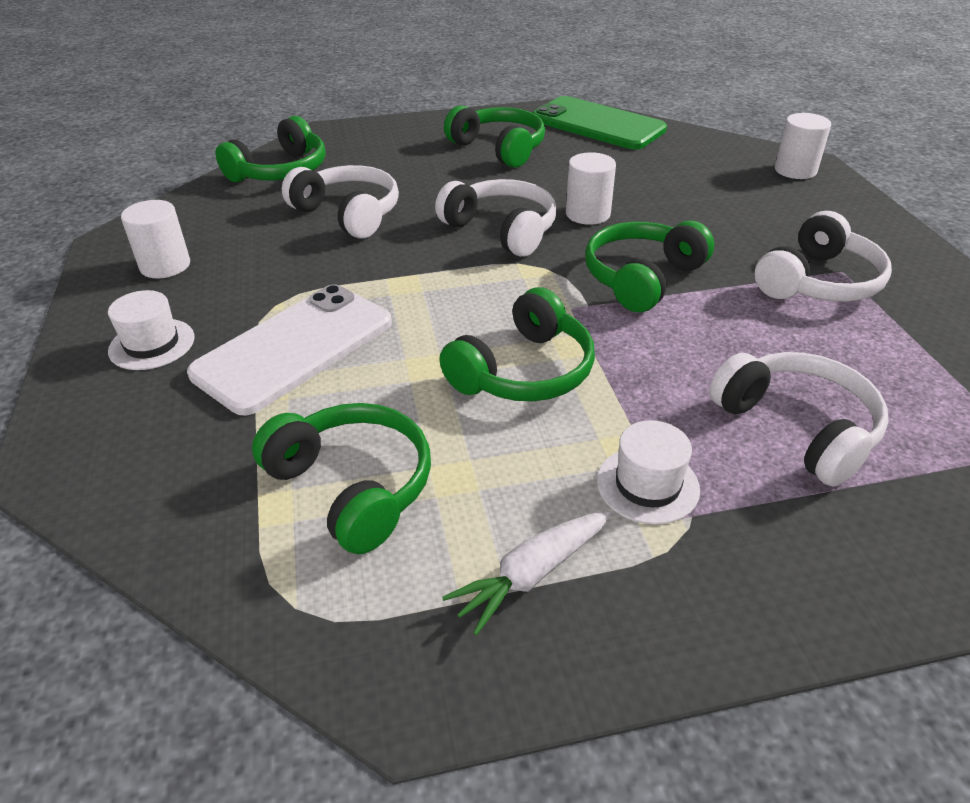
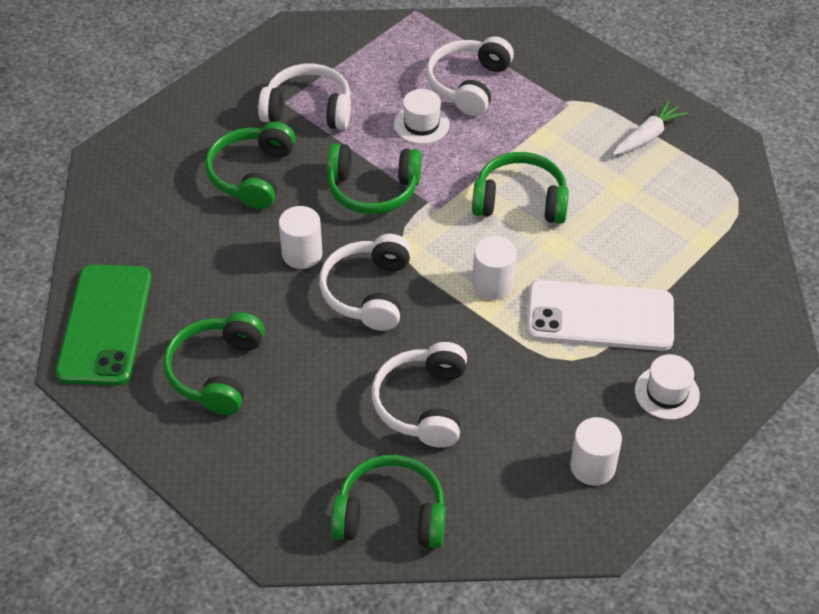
camera: 125 degrees left, 10 degrees up
green headphones [252,403,431,554] -> green headphones moved to [205,122,296,209]
white carrot [442,511,611,635] -> white carrot turned 60 degrees counterclockwise [613,100,688,155]
white hat [597,420,700,524] -> white hat moved to [394,89,450,144]
white cylinder [775,113,831,179] -> white cylinder moved to [472,236,517,300]

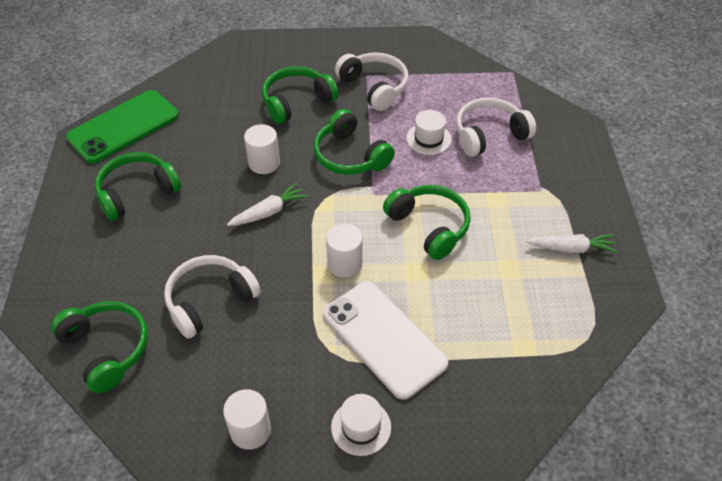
camera: 45 degrees right, 0 degrees up
white headphones [319,234,411,331] -> white carrot [227,182,308,226]

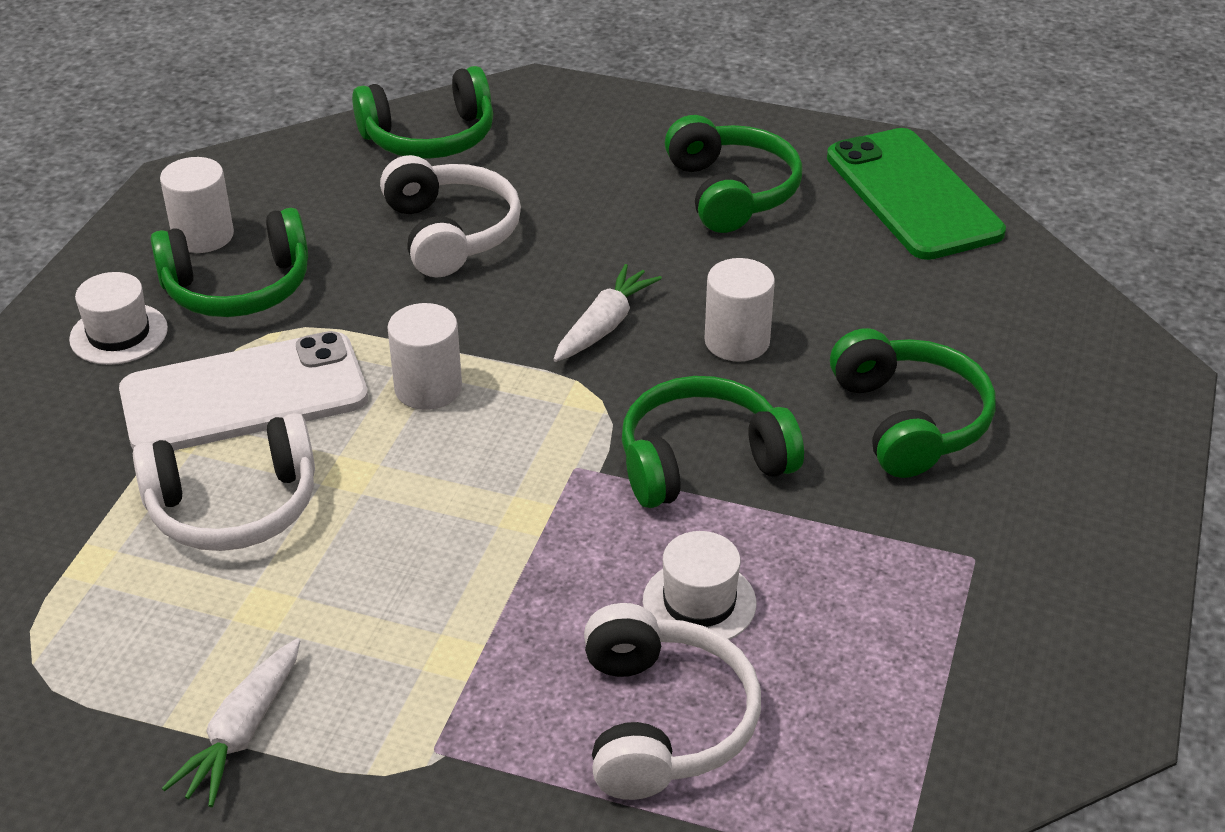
camera: 110 degrees right, 10 degrees down
white carrot [227,182,308,226] -> white carrot turned 135 degrees counterclockwise [553,264,662,362]
white headphones [335,53,409,111] -> white headphones moved to [133,413,315,551]
green headphones [383,185,471,260] -> green headphones moved to [150,208,308,317]

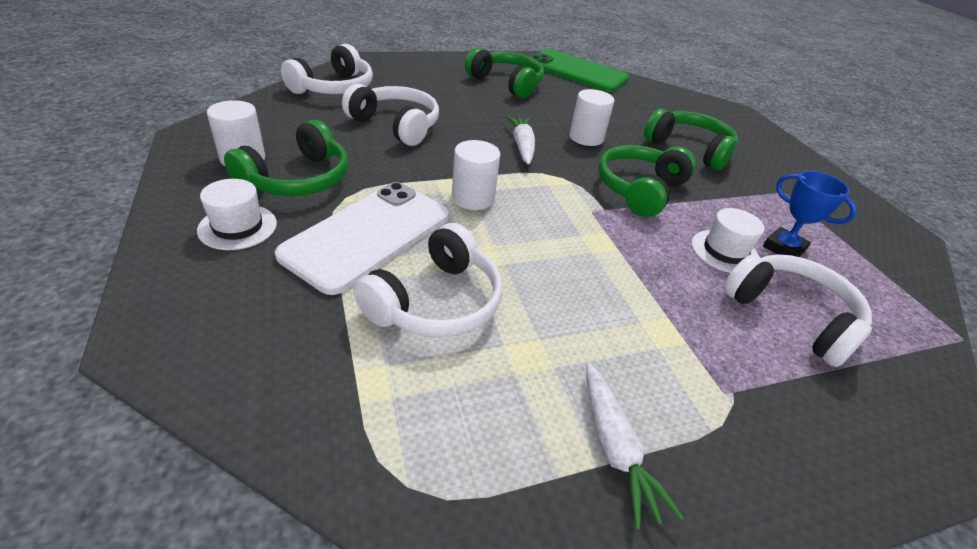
camera: 40 degrees left, 0 degrees up
green headphones [352,66,494,159] -> white headphones [281,44,373,94]
none -> blue trophy [763,171,857,257]

